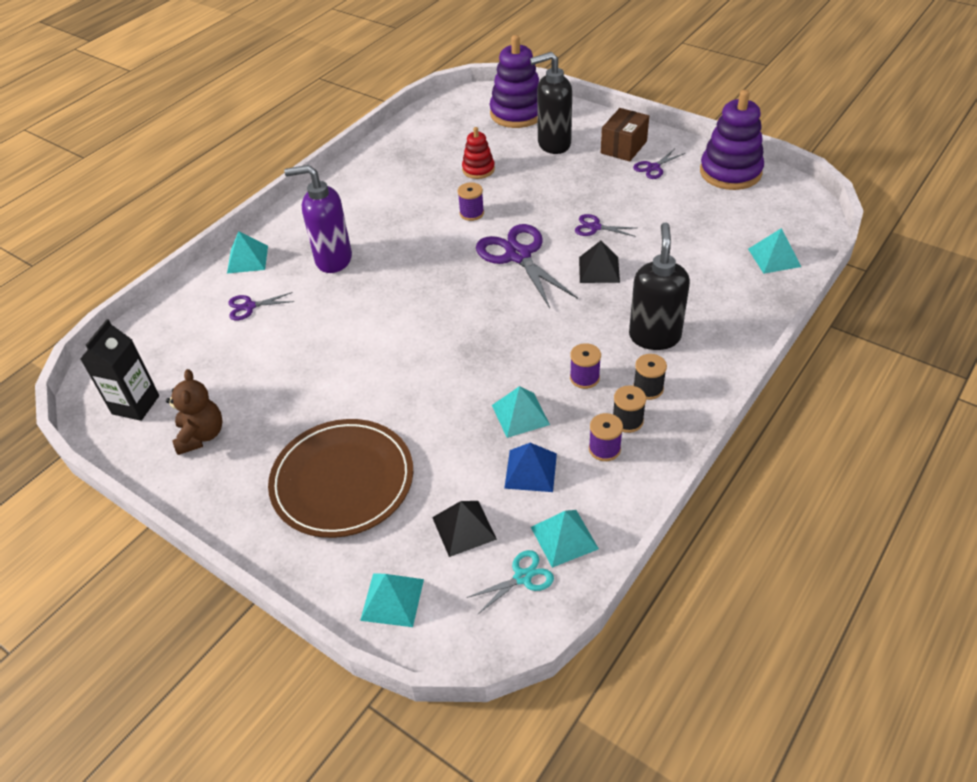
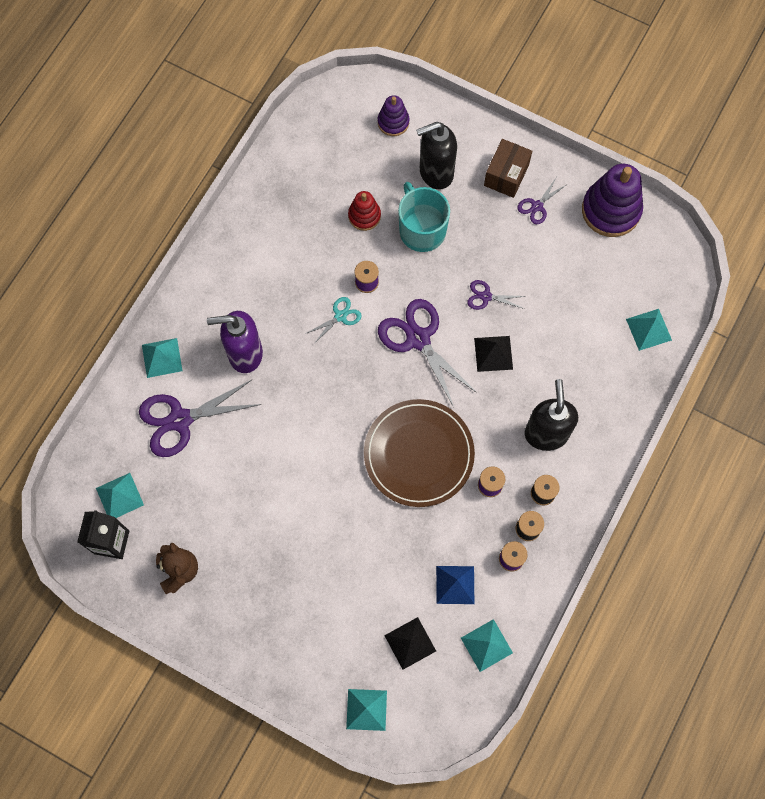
camera: 10 degrees left, 25 degrees up
purple scissors [228,292,294,320] -> purple scissors [139,379,262,457], size x2.00
brown plate [268,419,413,538] -> brown plate moved to [364,399,475,507]
turquoise scissors [467,550,554,614] -> turquoise scissors moved to [305,297,361,345]
purple stacking toy [490,35,539,128] -> purple stacking toy [378,95,409,136], size x0.55
turquoise pyramid [492,386,550,438] -> turquoise pyramid moved to [96,473,144,518]
none -> turquoise mug [398,182,450,252]

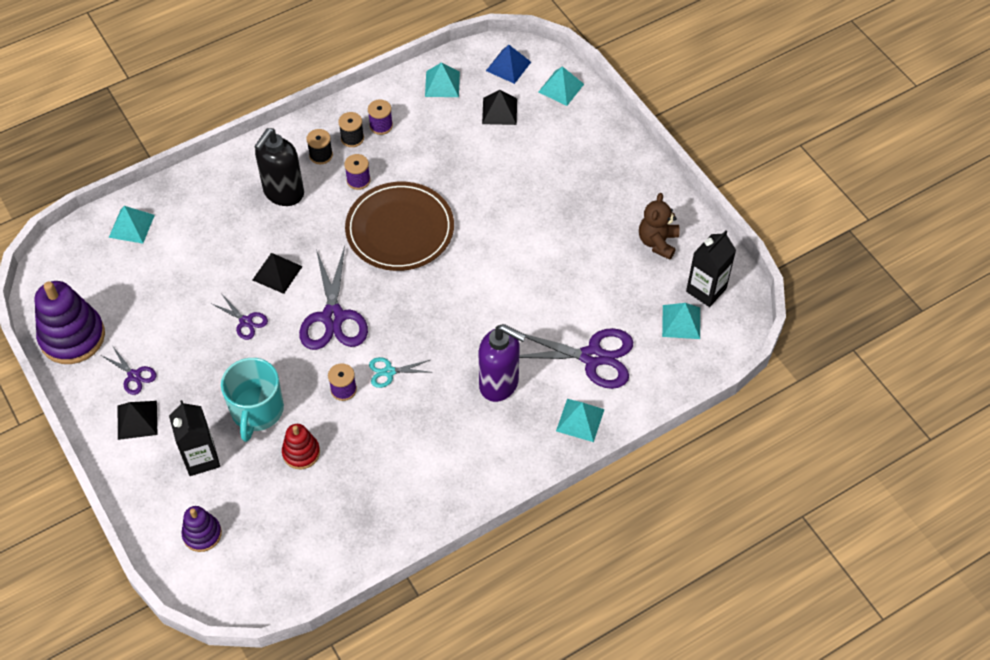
camera: 150 degrees left, 15 degrees down
black soap dispenser [416,122,457,190] -> black carton [169,400,220,476]
blue pyramid [436,566,474,604] -> blue pyramid moved to [486,45,531,84]
brown box [484,139,532,198] -> black pyramid [118,401,158,440]
purple scissors [517,178,566,224] -> purple scissors turned 60 degrees clockwise [101,347,157,395]

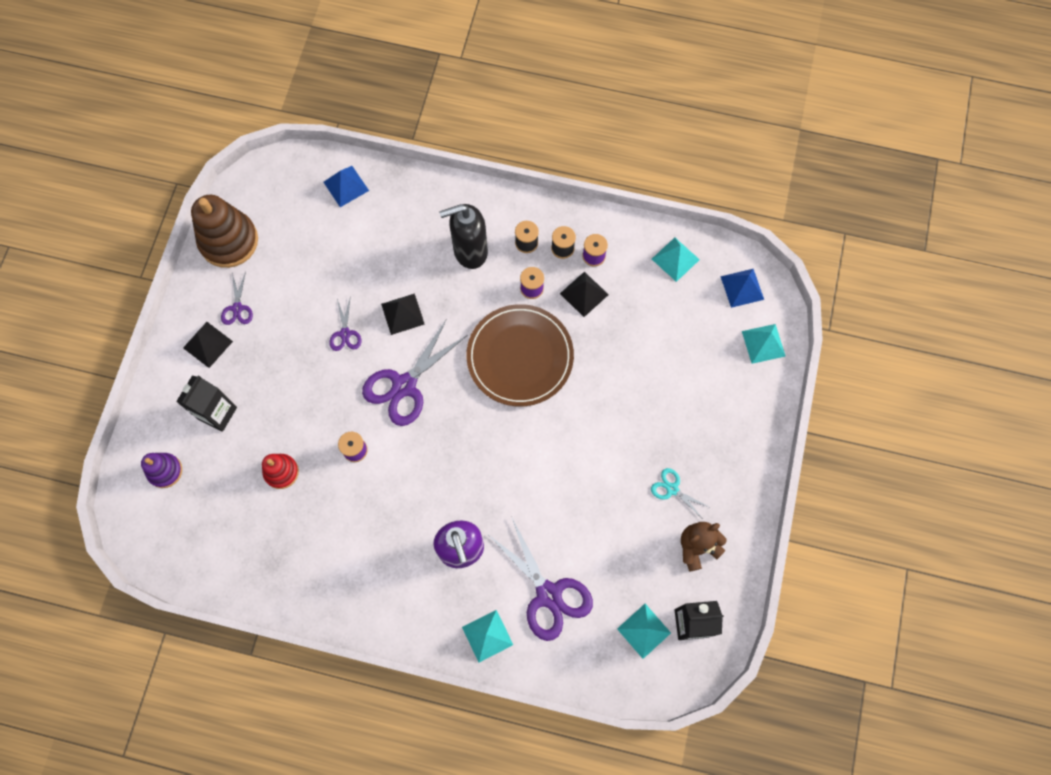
camera: 45 degrees right, 15 degrees up
purple stacking toy [35,281,105,364] -> brown stacking toy [191,195,258,268]
turquoise pyramid [109,206,155,244] -> blue pyramid [323,166,369,207]
turquoise mug [221,358,284,442] -> none
turquoise scissors [369,357,430,388] -> turquoise scissors moved to [651,468,711,519]
black pyramid [482,90,517,125] -> black pyramid moved to [560,271,609,317]

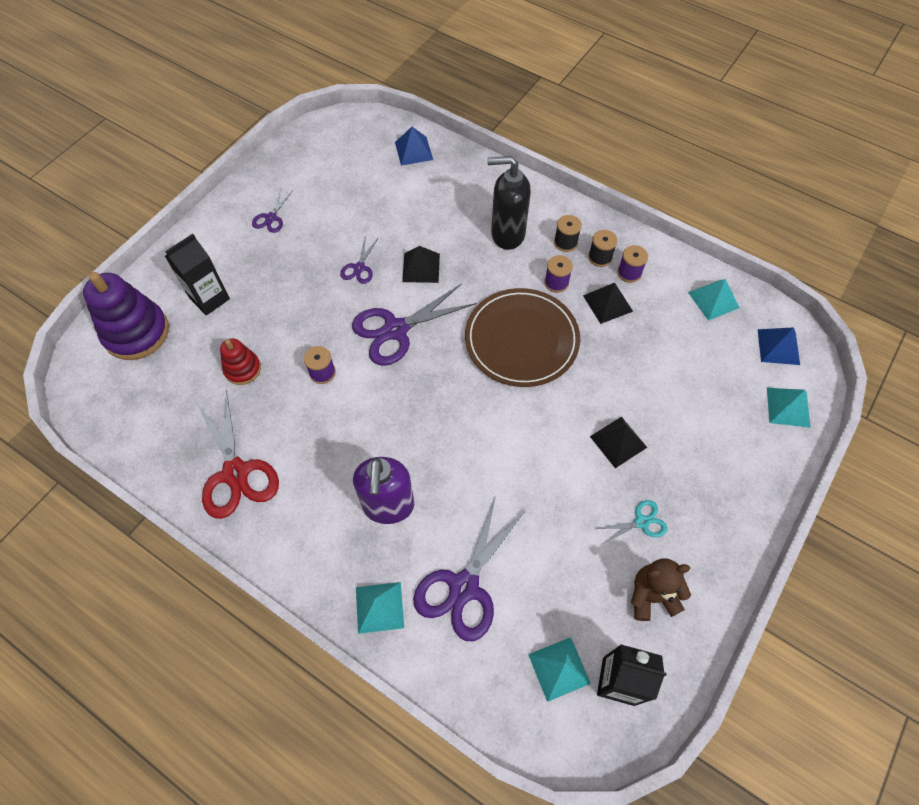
camera: 20 degrees right, 10 degrees down
purple stacking toy [141,453,182,488] -> purple stacking toy [83,272,169,360], size x1.82
black pyramid [183,322,233,368] -> black pyramid moved to [590,417,647,468]
brown stacking toy [191,195,258,268] -> none
purple scissors [490,516,593,641] -> purple scissors turned 45 degrees clockwise [413,495,526,641]
turquoise scissors [651,468,711,519] -> turquoise scissors turned 105 degrees clockwise [594,500,668,545]
none -> red scissors [197,390,279,519]

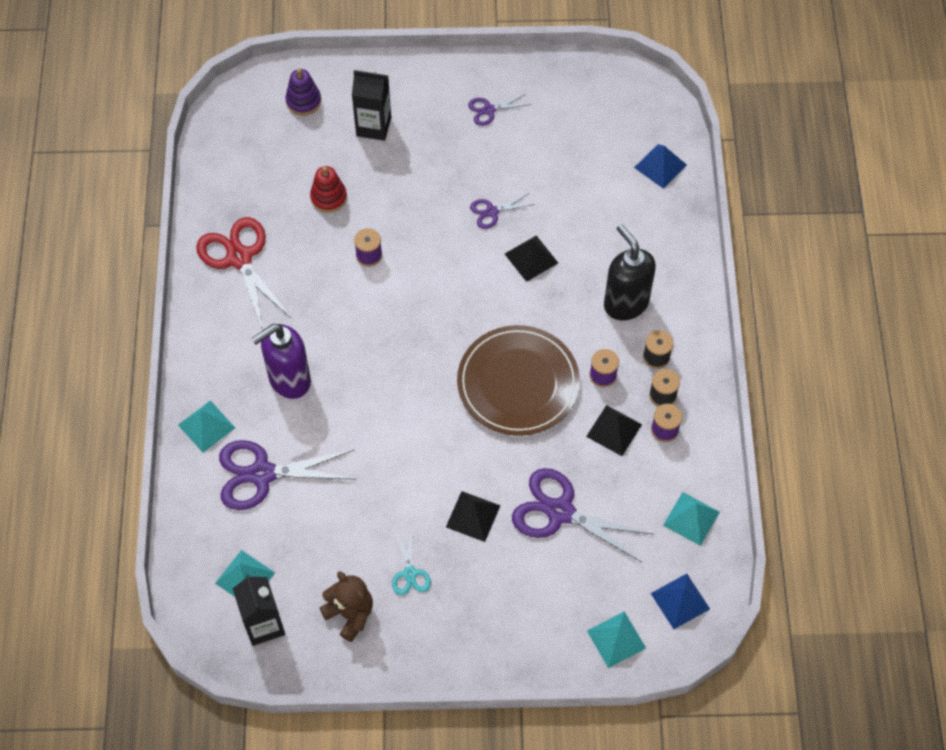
camera: 55 degrees right, 0 degrees up
purple stacking toy [83,272,169,360] -> purple stacking toy [286,68,321,115], size x0.55
red scissors [197,390,279,519] -> red scissors turned 120 degrees clockwise [196,217,291,328]
purple scissors [352,283,476,366] -> purple scissors moved to [512,468,655,562]
turquoise scissors [594,500,668,545] -> turquoise scissors turned 45 degrees clockwise [392,531,431,595]

